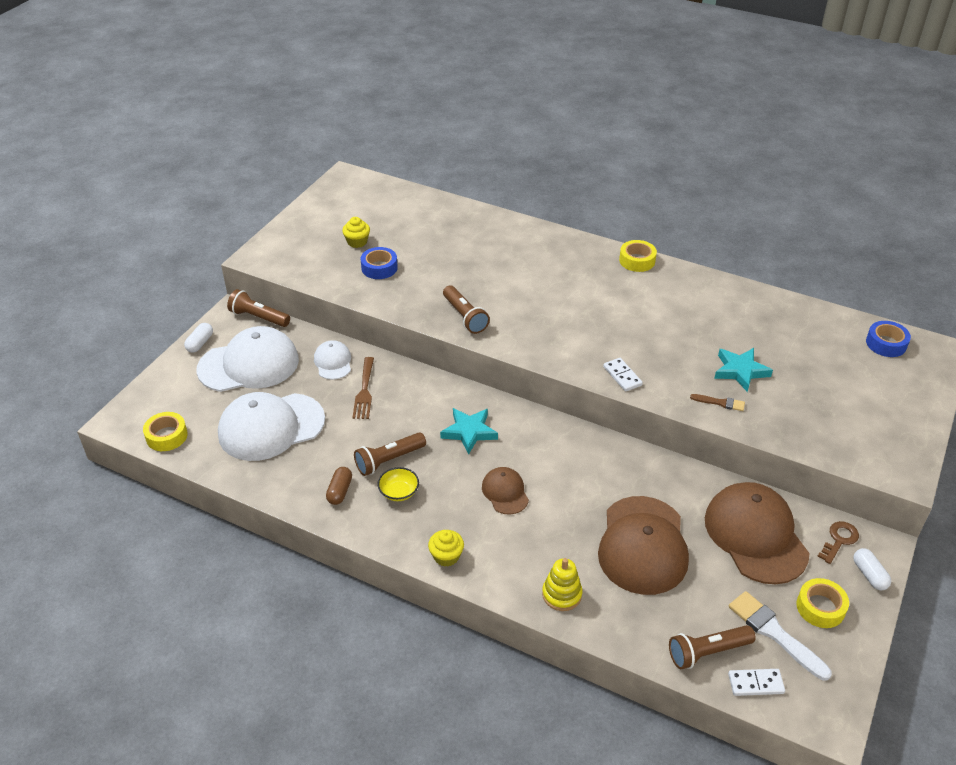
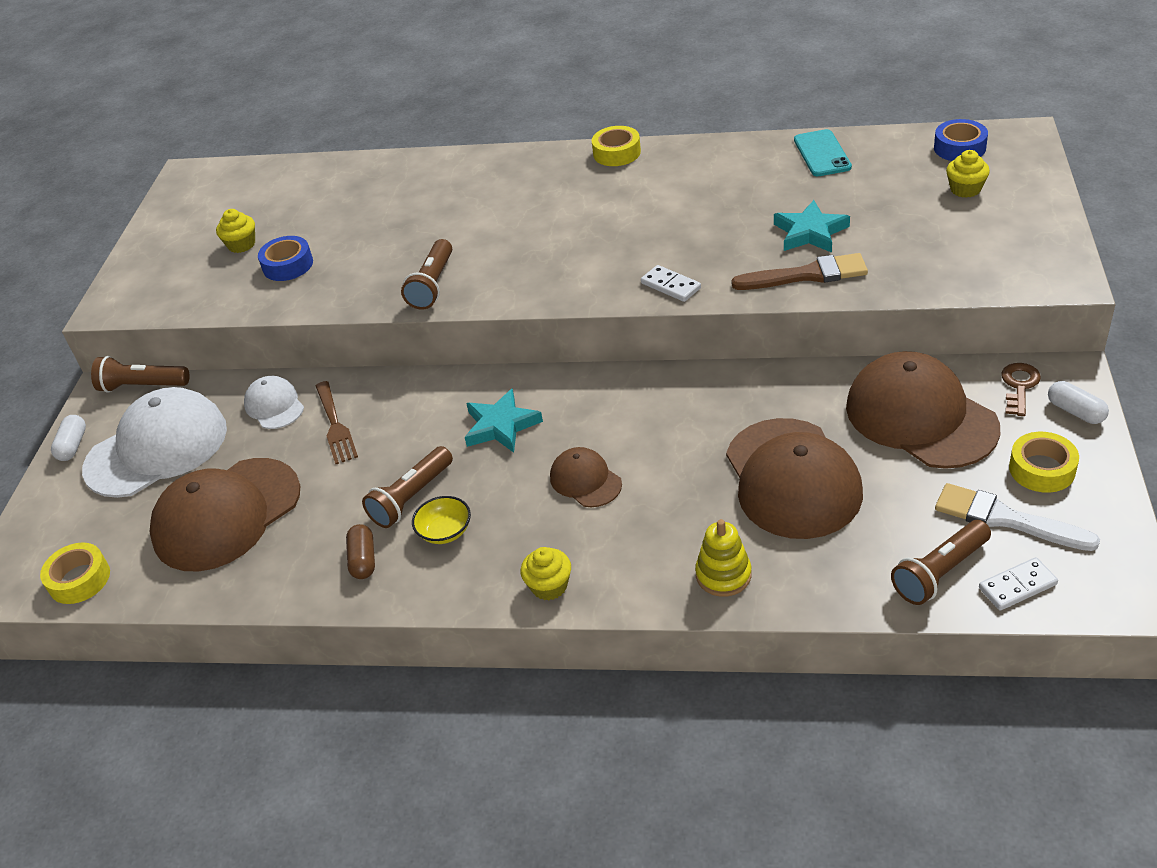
camera: 15 degrees left, 0 degrees up
white cap [218,392,325,461] -> brown cap [150,458,300,572]
brown flashlight [443,286,490,334] -> brown flashlight turned 60 degrees clockwise [401,239,452,310]
brown brush [690,394,745,411] -> brown brush [731,253,868,290], size x1.86
none -> turquoise phone [794,129,852,176]
none -> yellow cupcake [946,150,990,198]

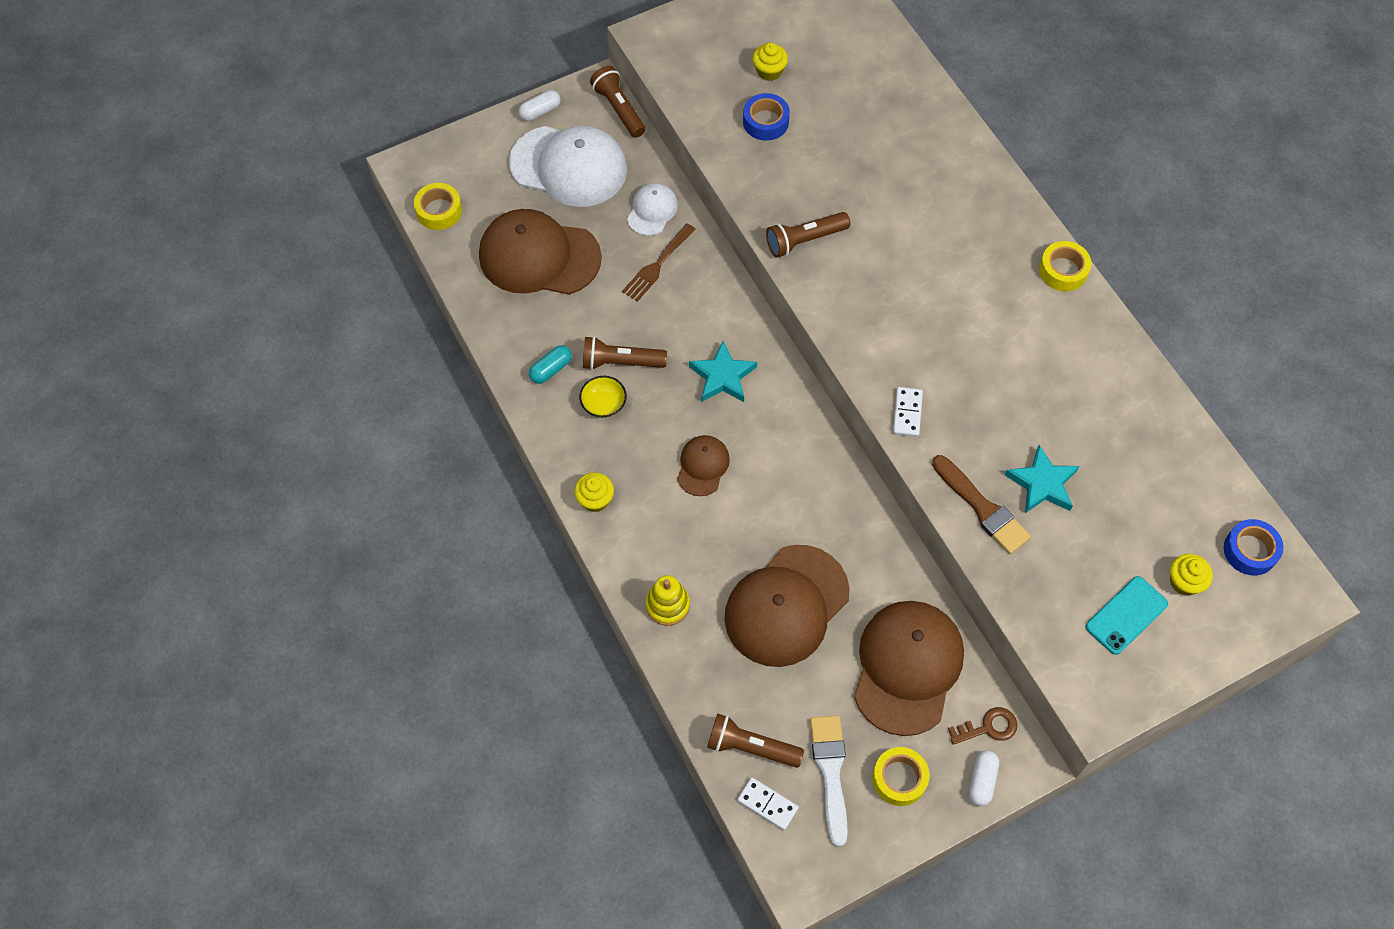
camera: 50 degrees right, 20 degrees up
brown capsule [346,524,375,579] -> turquoise capsule [529,345,572,384]
turquoise phone [794,129,852,176] -> turquoise phone moved to [1086,576,1168,655]

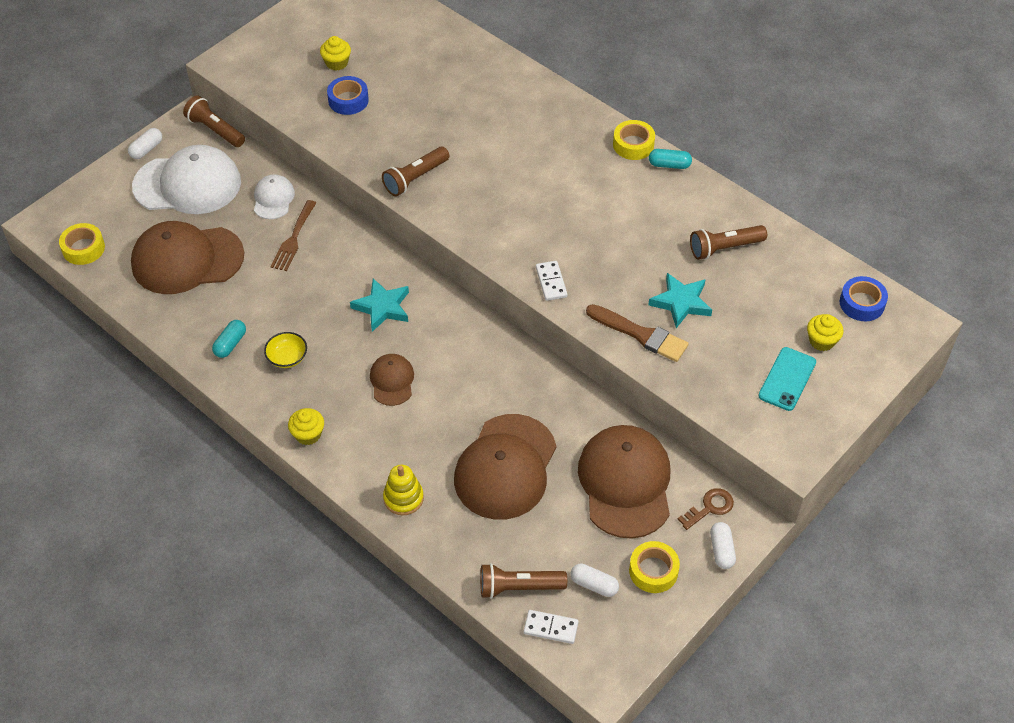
camera: 20 degrees left, 10 degrees down
brown flashlight [583,336,667,370] -> brown flashlight moved to [690,225,767,260]
white brush [810,715,848,847] -> white capsule [571,563,619,597]
none -> turquoise capsule [649,149,692,169]

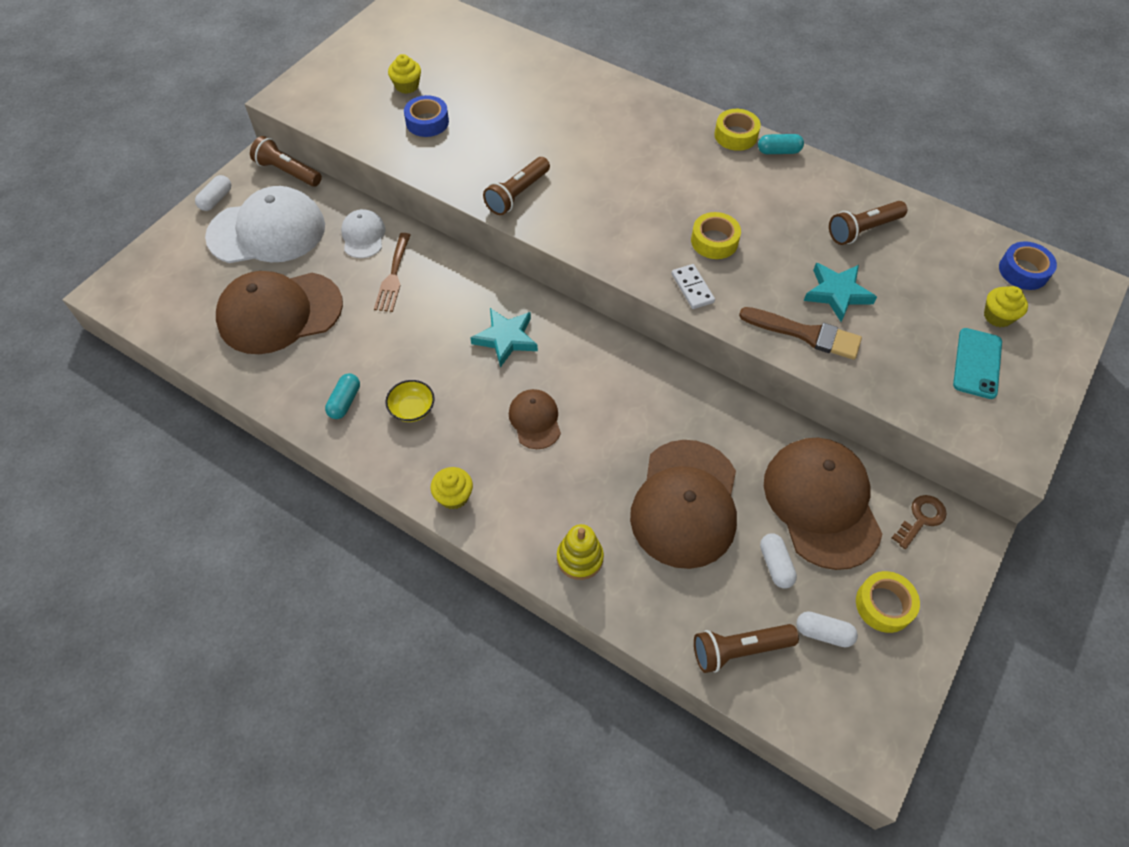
camera: 10 degrees left, 5 degrees up
yellow tape [59,223,105,265] -> yellow tape moved to [691,212,741,259]
white domino [524,610,579,644] -> none
white capsule [710,522,736,569] -> white capsule moved to [760,534,797,588]

